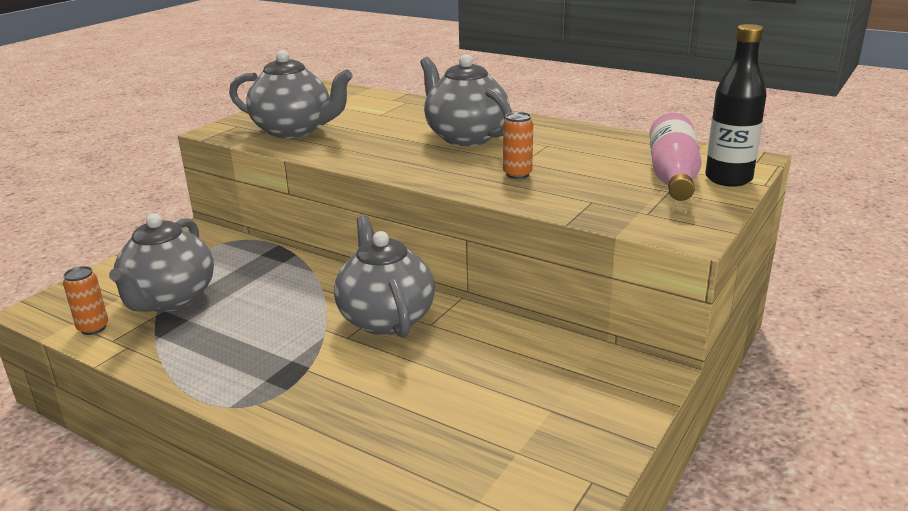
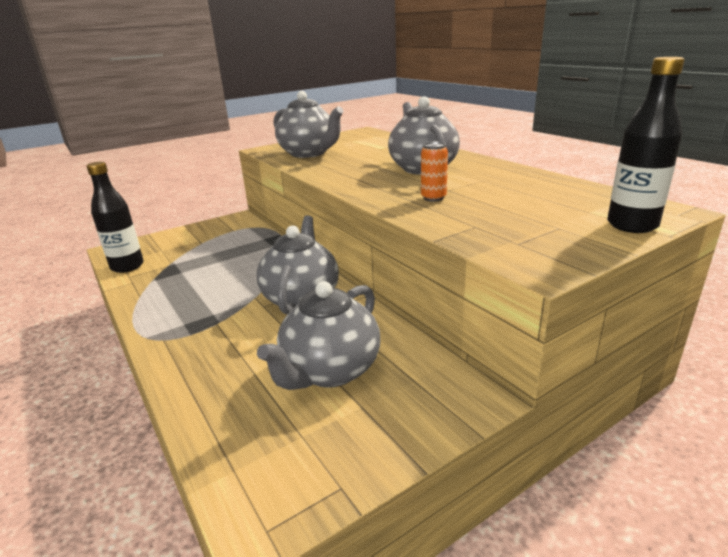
camera: 25 degrees right, 0 degrees up
orange can [63,266,108,335] -> black bottle [86,162,144,273]
grey teapot [109,213,214,312] -> grey teapot moved to [257,281,380,390]
pink bottle [649,113,702,201] -> none

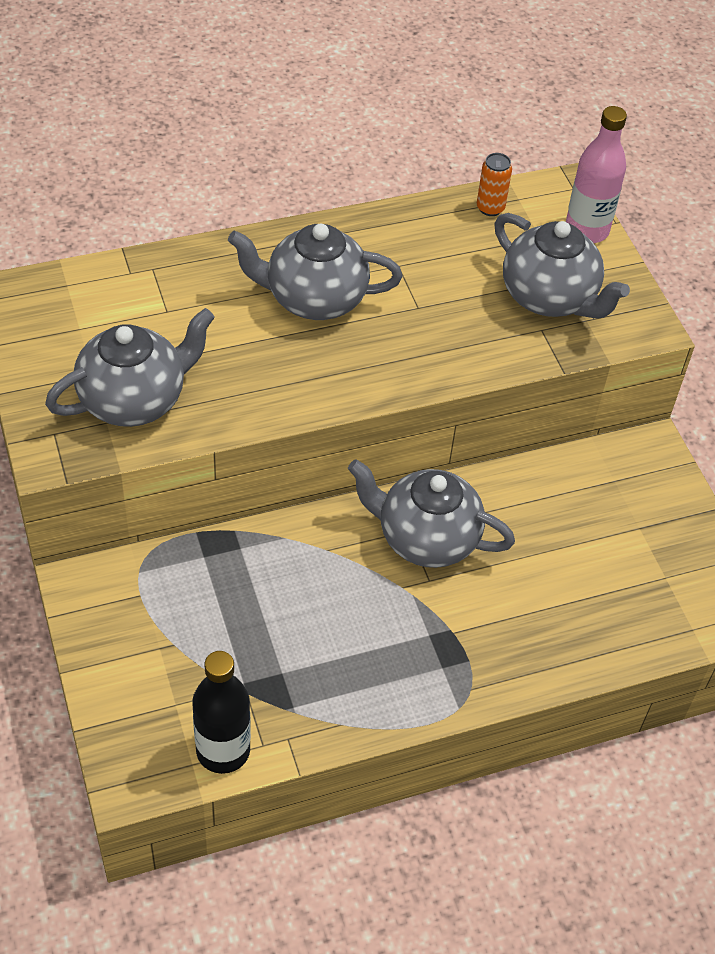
camera: 80 degrees left, 25 degrees up
grey teapot [257,281,380,390] -> grey teapot moved to [494,213,630,318]
orange can [421,142,448,202] -> orange can moved to [477,153,512,216]
black bottle [607,57,685,233] -> pink bottle [566,106,627,243]

